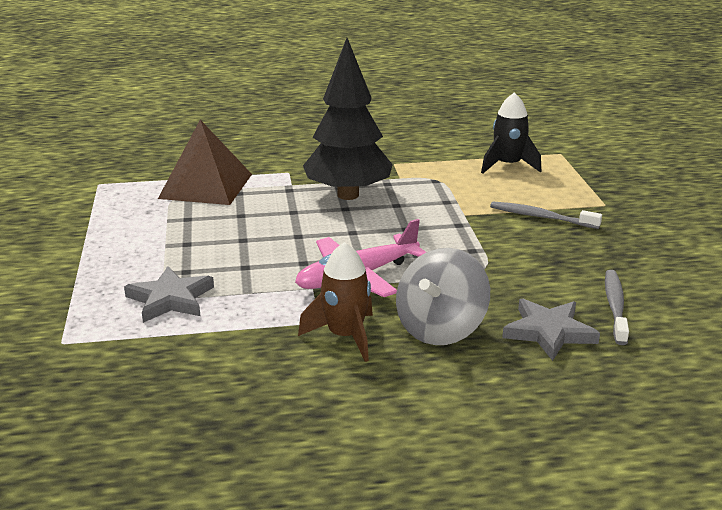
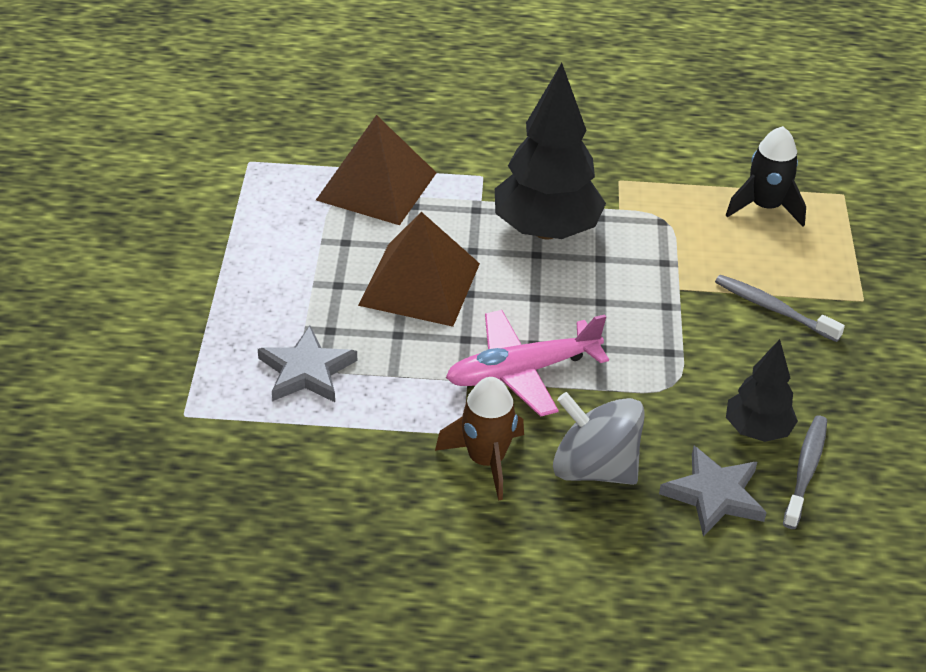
camera: 10 degrees right, 15 degrees up
grey spinning top [396,248,490,345] -> grey spinning top turned 75 degrees clockwise [553,392,645,485]
none -> brown pyramid [358,212,480,327]
none -> black tree [726,339,798,442]

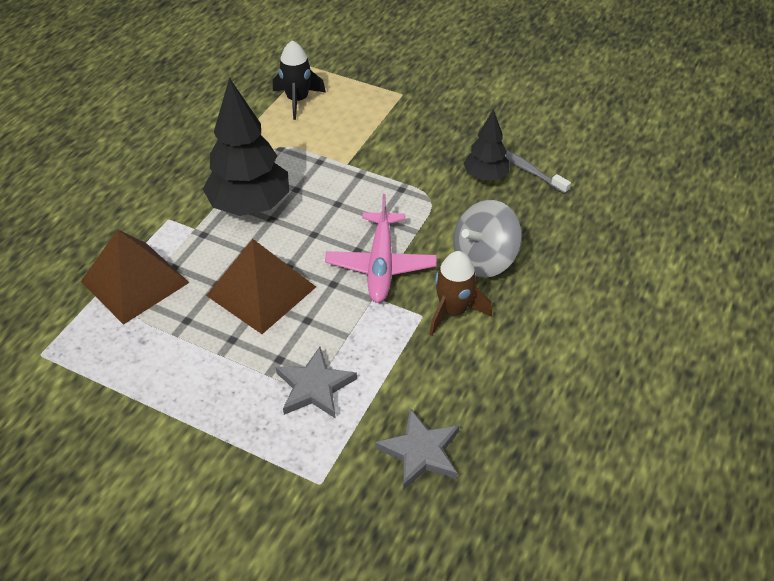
camera: 65 degrees left, 5 degrees up
grey star [659,446,767,537] -> grey star moved to [375,408,459,490]
grey toothbrush [715,275,845,342] -> none

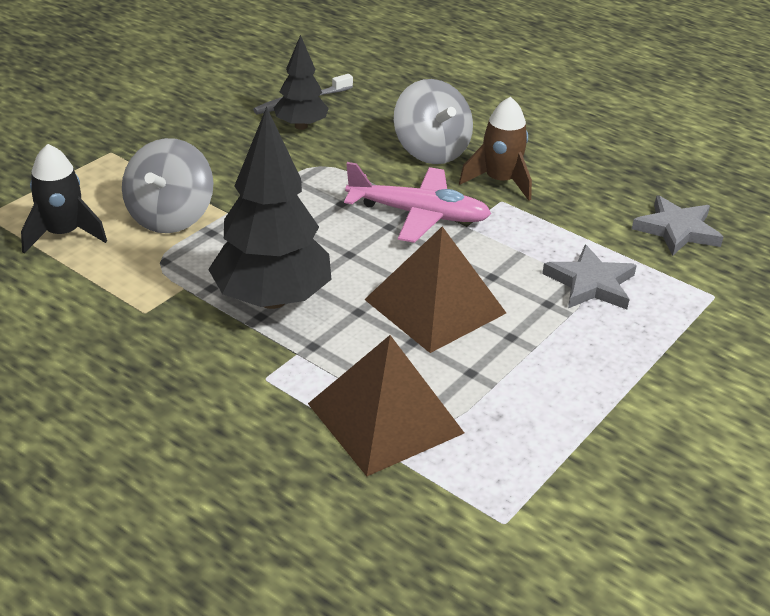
camera: 80 degrees left, 10 degrees down
none -> grey spinning top [122,138,213,233]

